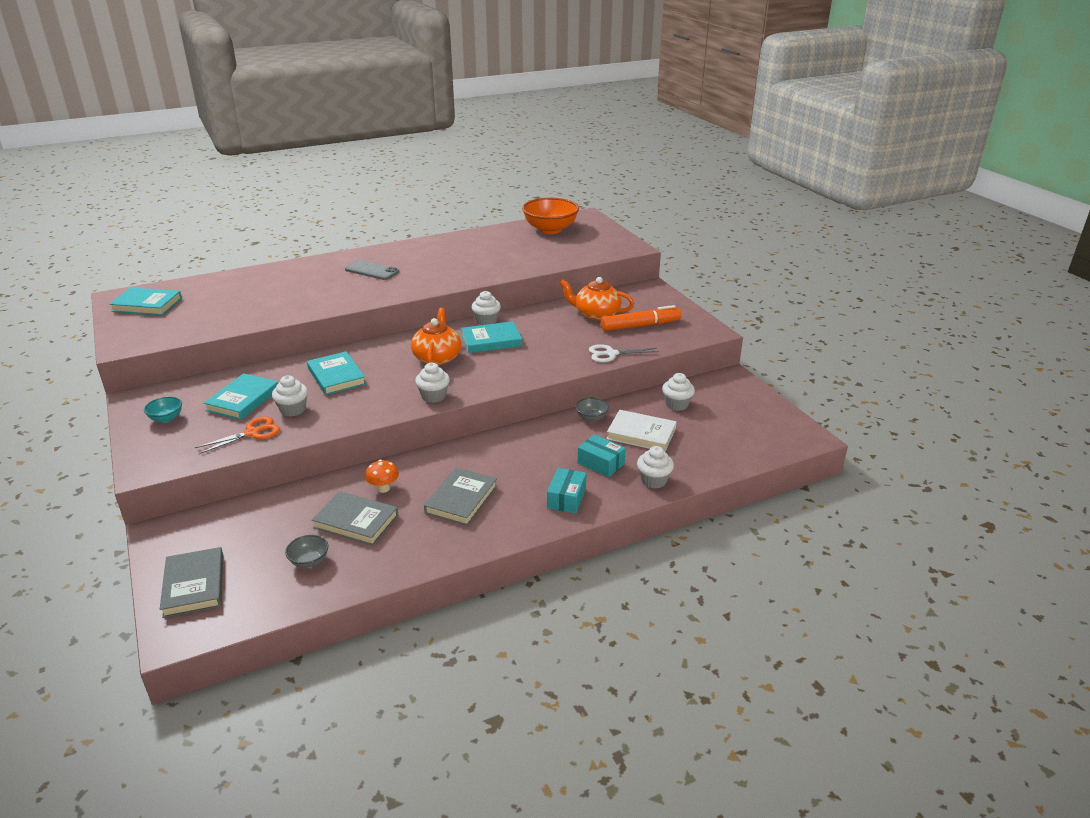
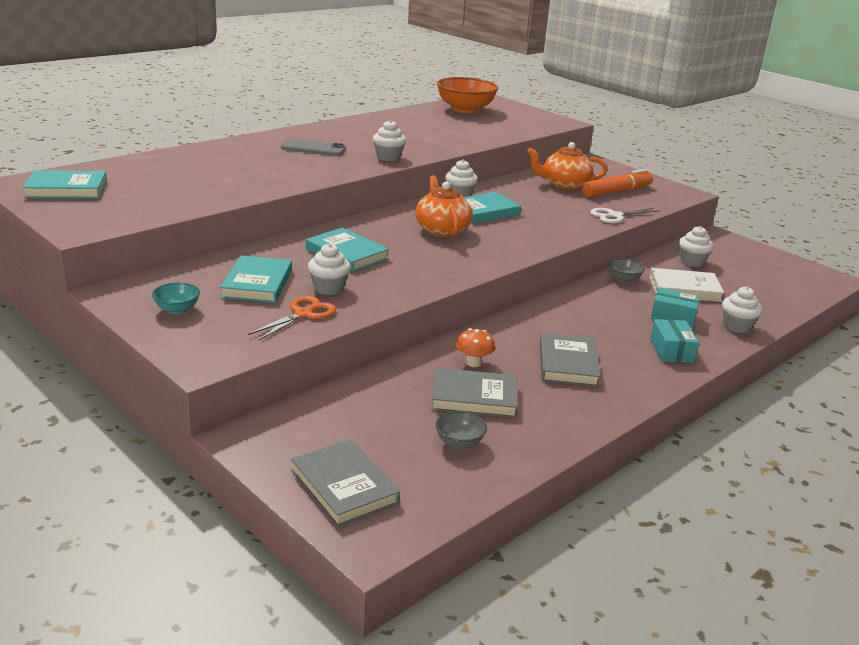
camera: 20 degrees left, 5 degrees down
white cupcake [415,363,450,403] -> white cupcake moved to [373,120,406,162]

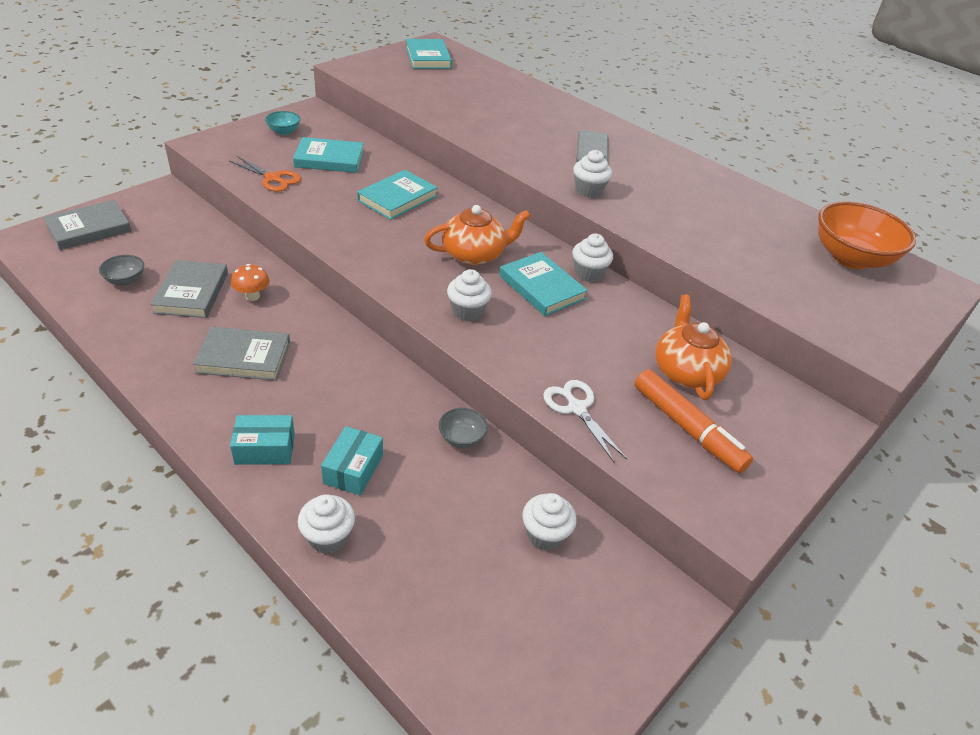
camera: 85 degrees right, 15 degrees up
white cupcake [308,243,351,295] -> white cupcake moved to [447,269,492,321]
white book [650,268,725,302] -> none

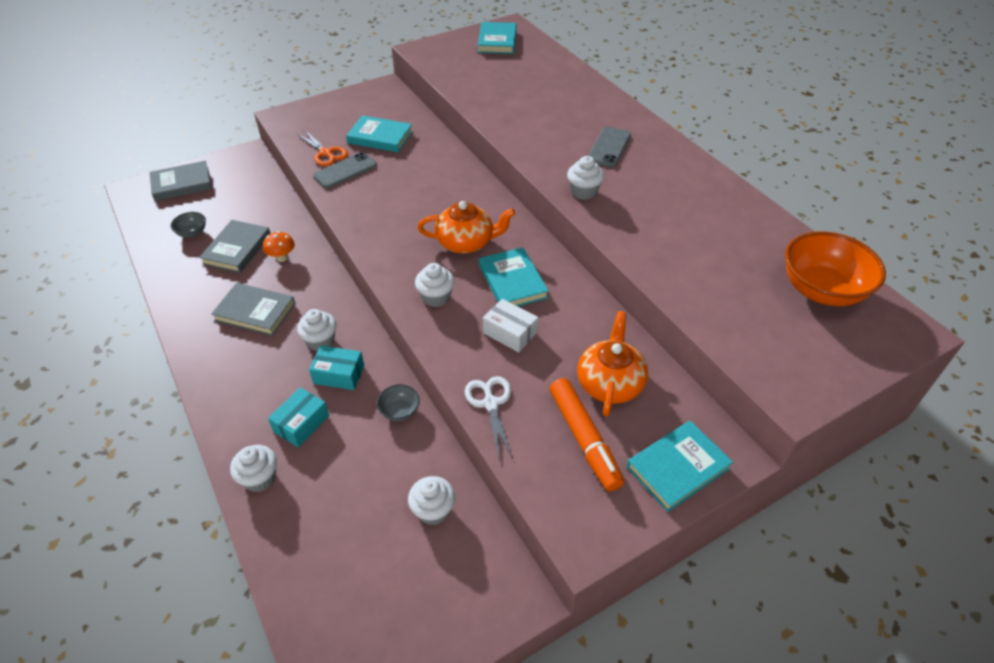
camera: 20 degrees right, 5 degrees up
turquoise box [230,415,295,465] -> turquoise box moved to [309,346,364,390]
turquoise bowl [265,111,300,135] -> none
turquoise book [357,170,438,220] -> turquoise book moved to [627,421,733,512]
white cupcake [572,234,613,282] -> white cupcake moved to [297,309,337,351]
none -> grey phone [313,152,377,188]
none -> white box [483,299,538,352]

